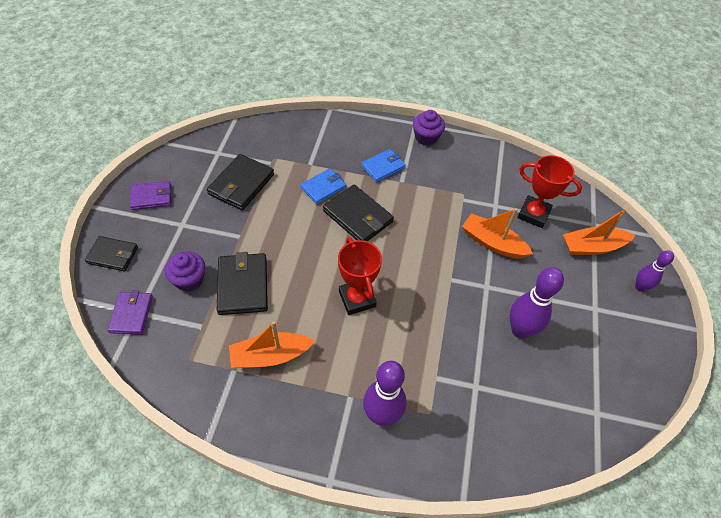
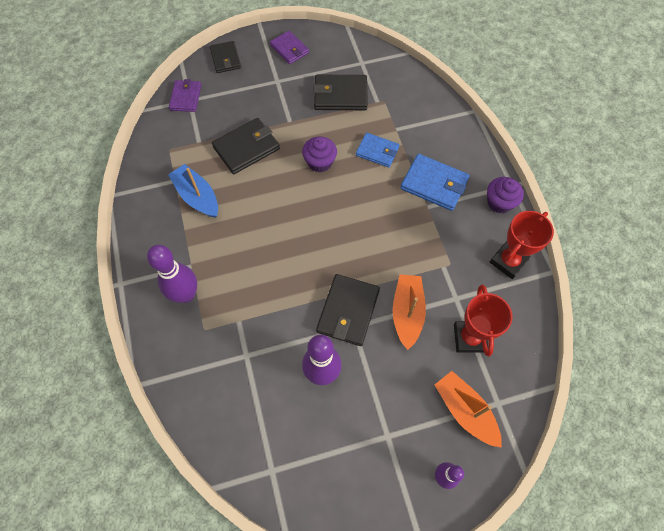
camera: 65 degrees right, 10 degrees up
purple wallet [107,291,153,335] -> purple wallet turned 60 degrees counterclockwise [169,79,201,112]
purple cupcake [165,252,205,292] -> purple cupcake moved to [302,136,337,173]
orange boat [229,321,315,368] -> blue boat [168,164,218,218]
black wallet [323,184,394,241] -> black wallet moved to [316,274,380,346]
red trophy [338,237,382,315] -> red trophy moved to [490,211,554,279]
blue wallet [361,149,406,183] -> blue wallet [400,154,470,211], size x1.51

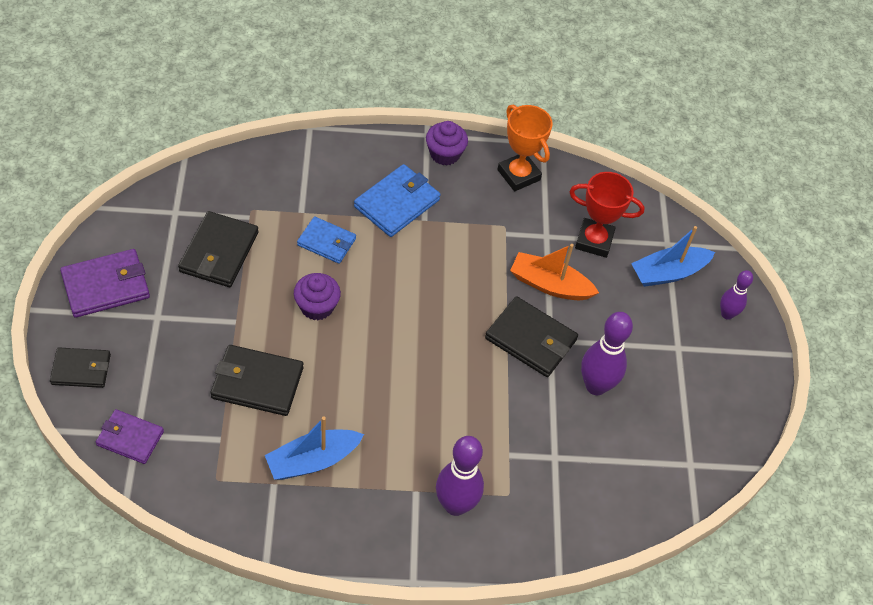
camera: 80 degrees left, 10 degrees down
black wallet [212,118,280,174] -> black wallet turned 60 degrees counterclockwise [211,345,303,416]
purple wallet [270,31,309,64] -> purple wallet [60,249,150,318], size x1.51
blue wallet [356,133,399,168] -> blue wallet turned 75 degrees clockwise [297,216,356,264]
orange boat [435,371,502,448] -> blue boat [631,226,715,287]
red trophy [490,211,554,279] -> orange trophy [497,105,553,191]

